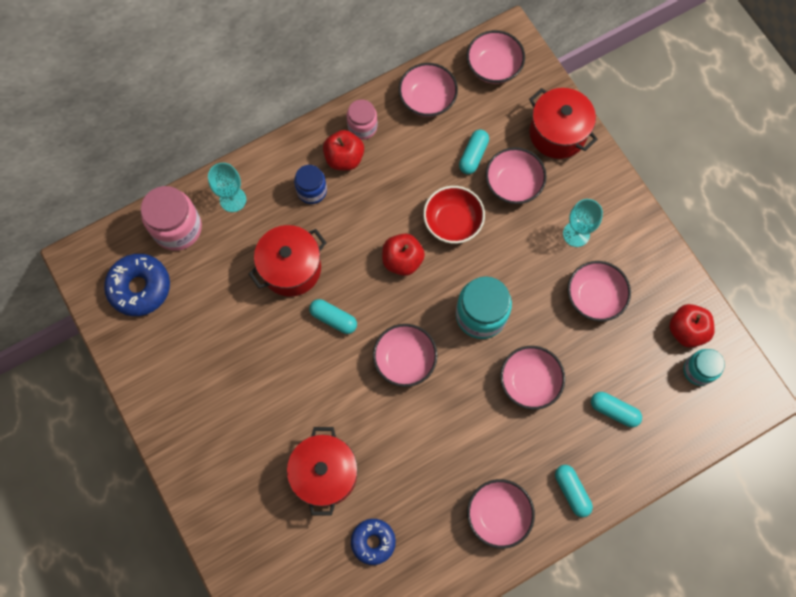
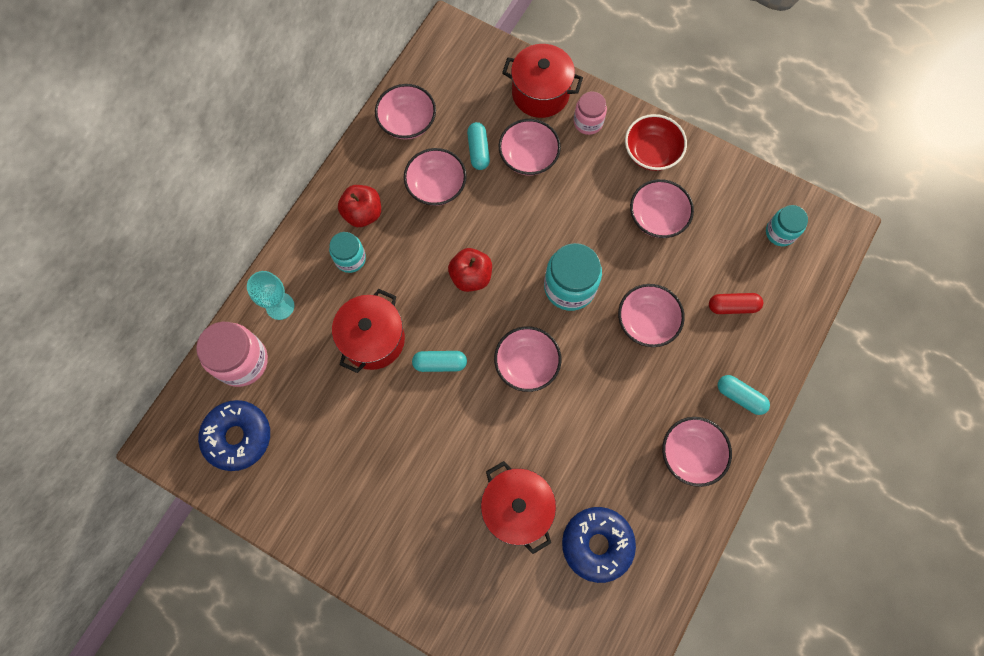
camera: 30 degrees left, 0 degrees up
blue jar [294,165,327,204] -> turquoise jar [329,232,366,273]
pink jar [347,100,377,140] -> pink jar moved to [574,92,607,135]
blue donut [351,519,396,565] -> blue donut [562,507,636,583], size x1.54
red bowl [423,186,485,244] -> red bowl moved to [625,114,687,171]
pink bowl [467,30,525,84] -> pink bowl moved to [404,148,467,206]
turquoise goblet [563,199,603,247] -> none
turquoise capsule [591,392,642,427] -> red capsule [709,293,763,314]
red apple [669,304,715,348] -> none

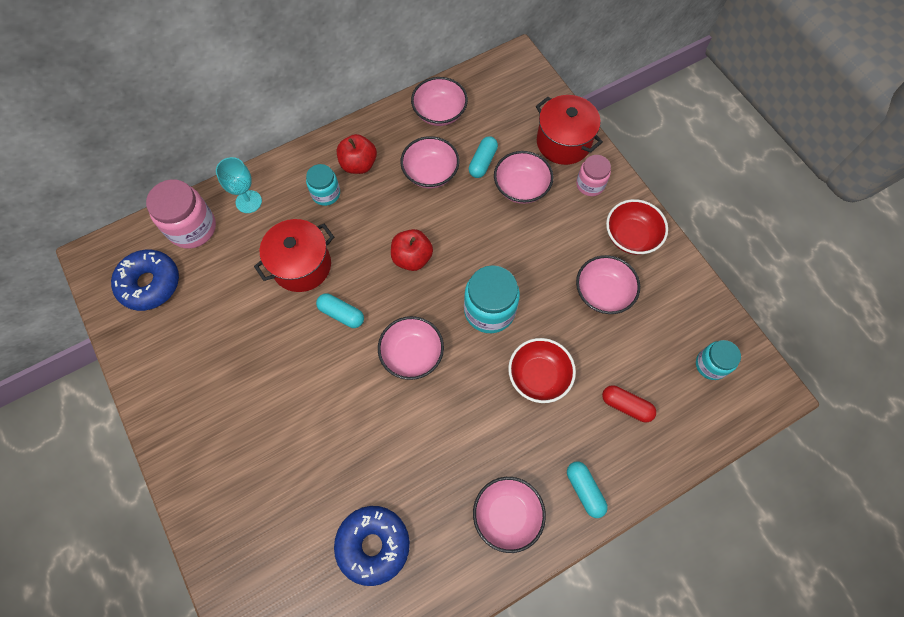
camera: 30 degrees right, 5 degrees down
red pot [481,461,556,554] -> none
pink bowl [618,284,685,347] -> red bowl [508,338,576,403]

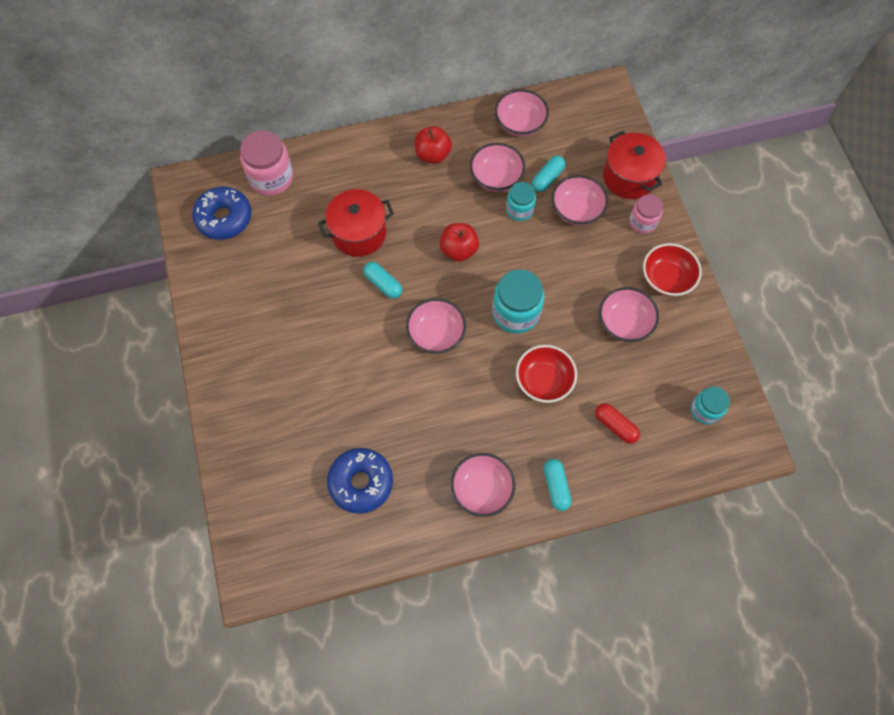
camera: 15 degrees right, 0 degrees up
turquoise goblet [216,157,262,213] -> none
turquoise jar [306,164,340,206] -> turquoise jar moved to [506,182,536,221]

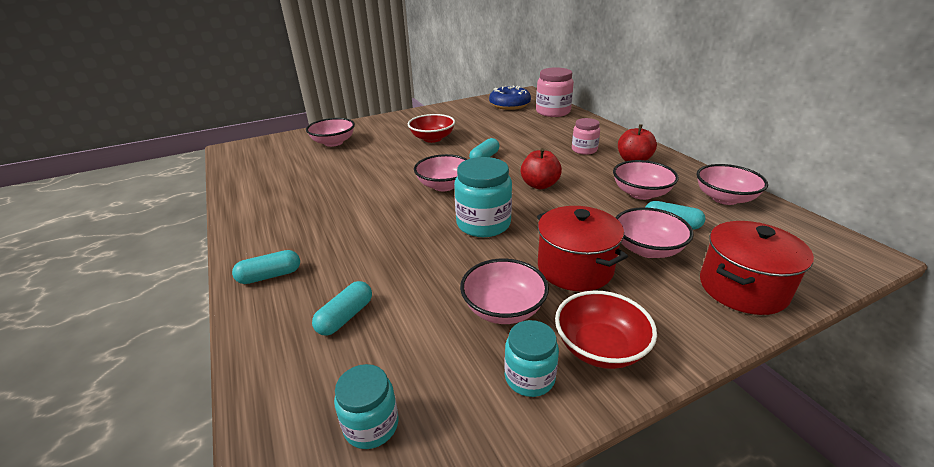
camera: 80 degrees right, 35 degrees down
red pot [318,189,394,257] -> red pot moved to [537,206,628,292]
blue donut [327,448,393,514] -> none
pink bowl [451,453,515,517] -> pink bowl moved to [306,118,355,147]
turquoise jar [506,182,536,221] -> turquoise jar moved to [504,320,559,397]
red bowl [516,345,577,403] -> red bowl moved to [408,114,455,143]
red capsule [595,403,640,444] -> turquoise capsule [312,281,372,336]
pink jar [629,194,663,234] -> pink jar moved to [572,118,600,155]

